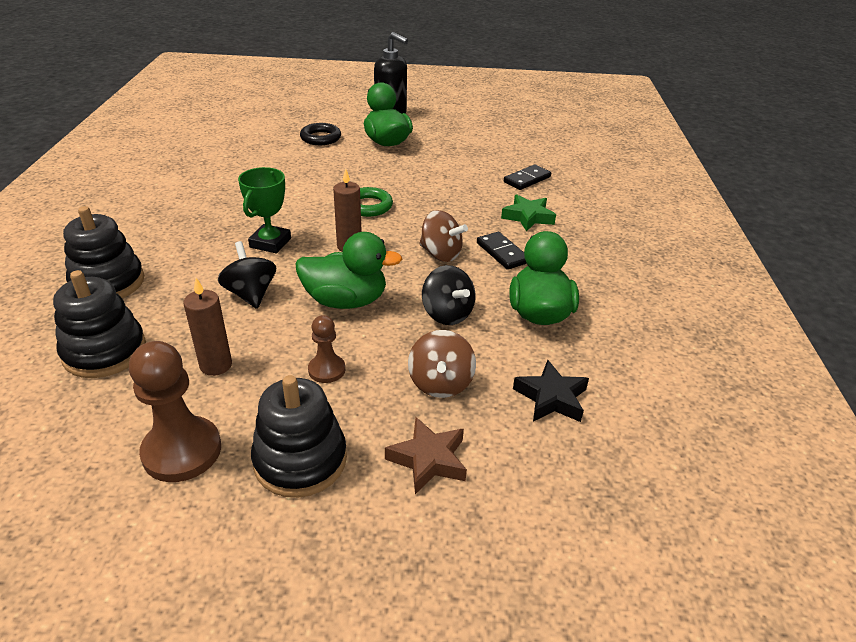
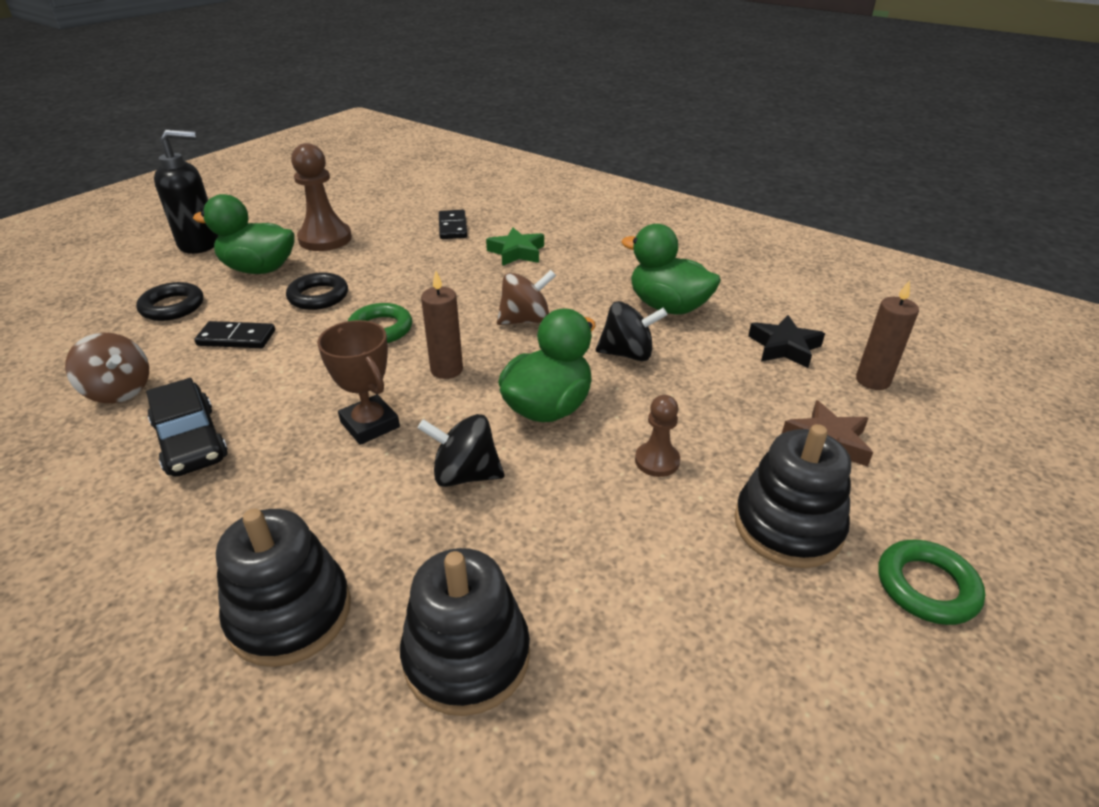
camera: 55 degrees left, 0 degrees up
brown pawn [129,341,221,482] -> brown pawn moved to [291,143,352,251]
brown candle [183,278,232,376] -> brown candle moved to [856,280,919,390]
green trophy [238,167,291,254] -> brown trophy [317,320,400,445]
brown spinning top [408,330,476,398] -> brown spinning top moved to [65,333,149,403]
black domino [477,232,527,270] -> black domino moved to [194,321,275,348]
none -> black car [146,378,228,477]
none -> black ring [286,272,348,310]
none -> green ring [878,540,985,625]

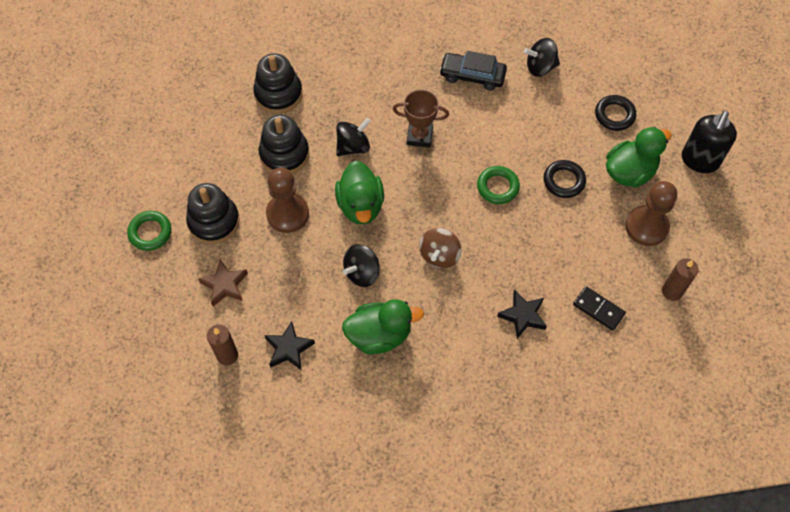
camera: 135 degrees right, 25 degrees up
brown spinning top [65,333,149,403] -> black spinning top [524,38,560,76]
black domino [194,321,275,348] -> none
black stacking toy [216,509,351,667] -> black stacking toy moved to [259,114,309,174]
brown candle [421,271,463,379] -> brown candle moved to [662,258,699,301]
green star [486,228,544,266] -> black star [497,290,547,339]
brown pawn [635,395,680,477] -> brown pawn [266,167,309,233], size x1.79

